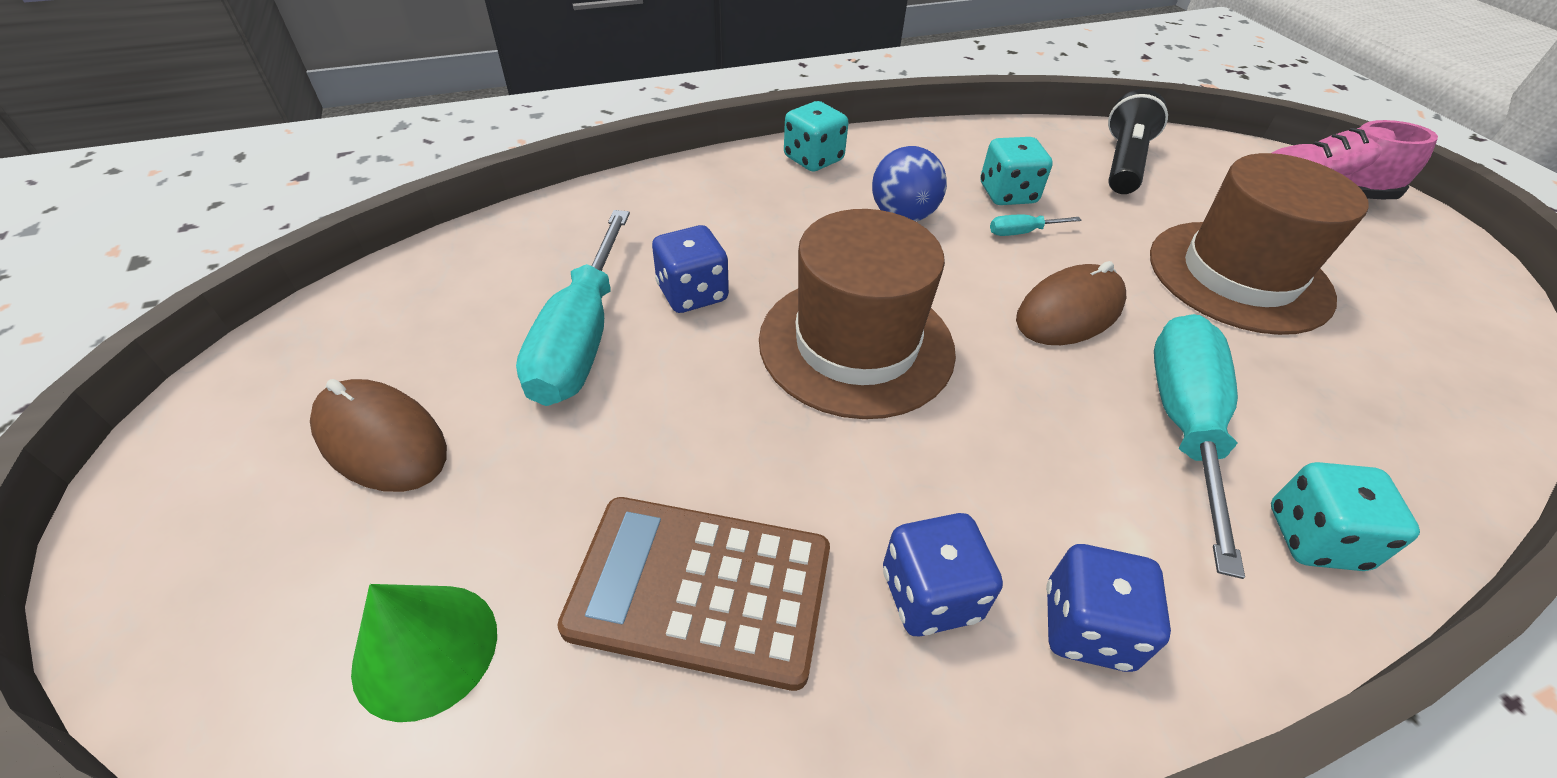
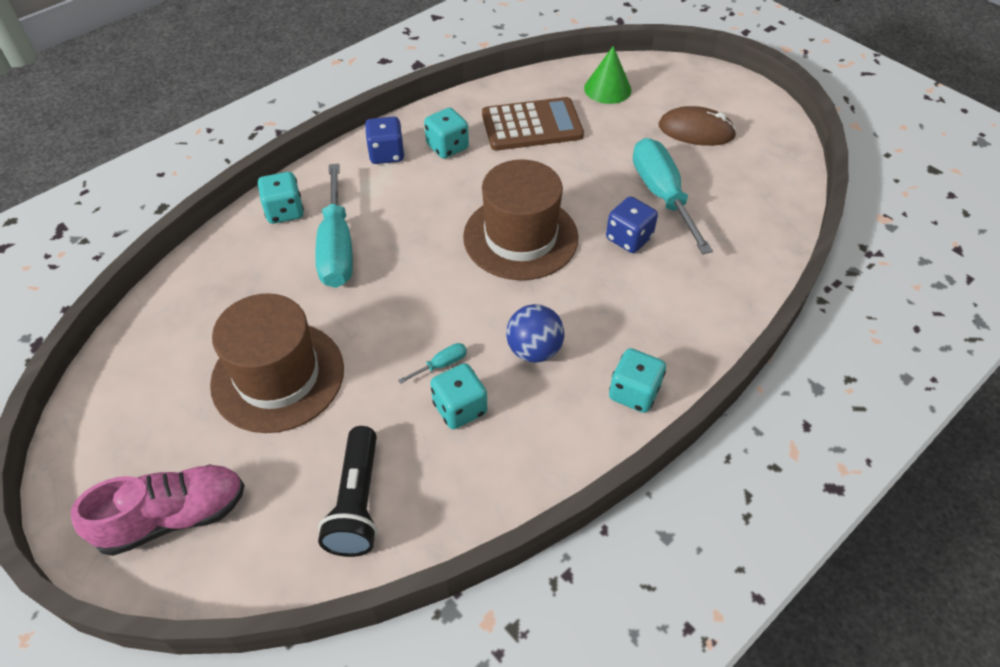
camera: 160 degrees right, 5 degrees up
blue dice [883,513,1003,636] -> turquoise dice [424,108,469,159]
brown mouse [1016,261,1126,345] -> none

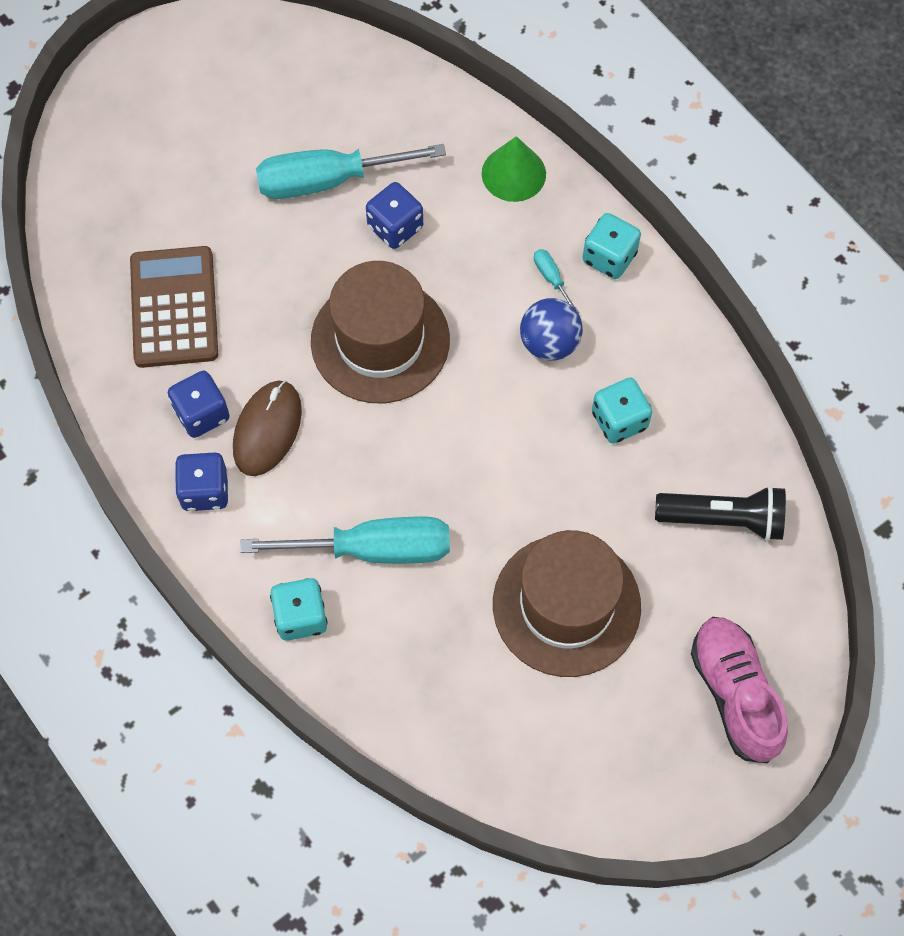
camera: 85 degrees left, 15 degrees up
turquoise screwdriver [398,343,467,384] -> turquoise screwdriver moved to [534,249,579,313]
turquoise dice [424,108,469,159] -> blue dice [168,370,230,438]
green cone [584,46,632,104] -> green cone moved to [482,136,546,202]
brown mouse [658,106,737,146] -> brown mouse moved to [233,381,302,476]

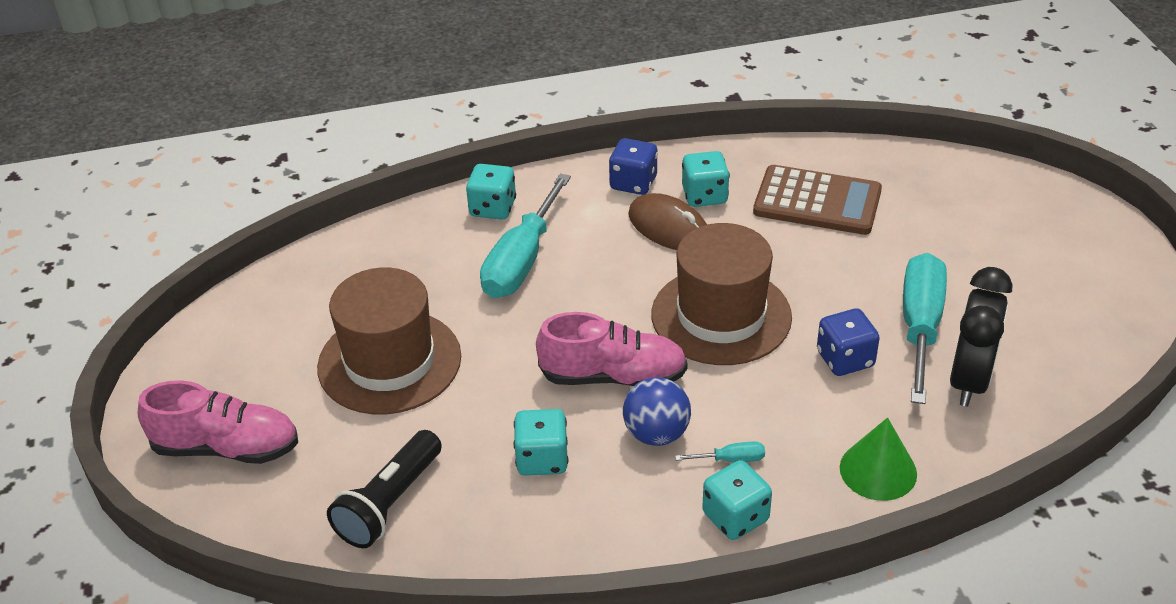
camera: 115 degrees right, 25 degrees down
blue dice [168,370,230,438] -> turquoise dice [682,151,730,207]
none -> pink shoe [536,312,688,386]
none -> black clock [950,267,1012,407]

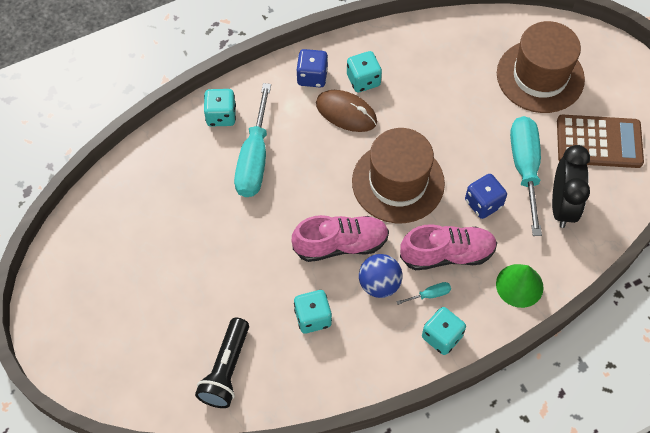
camera: 15 degrees left, 20 degrees up
pink shoe [137,380,298,464] -> pink shoe moved to [400,224,497,270]
brown hat [317,267,461,414] -> brown hat moved to [497,21,585,113]
brown calculator [753,165,882,235] -> brown calculator moved to [557,115,644,168]

